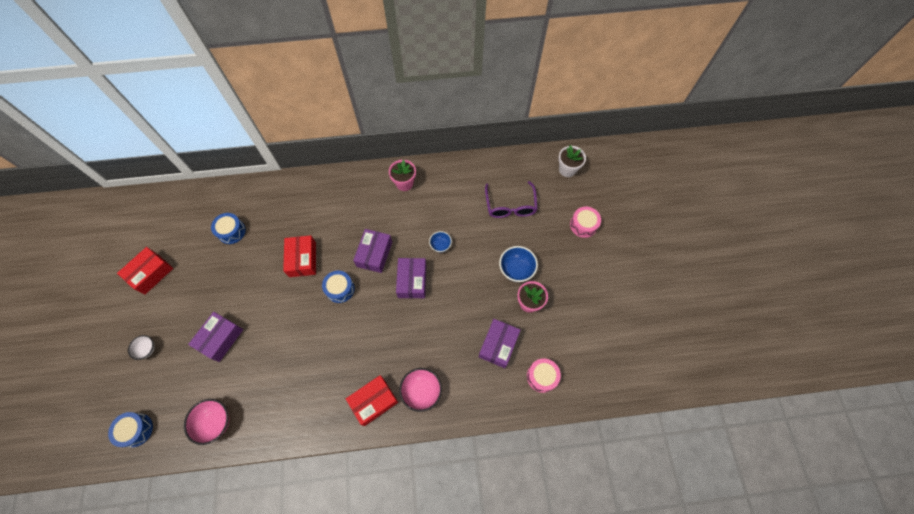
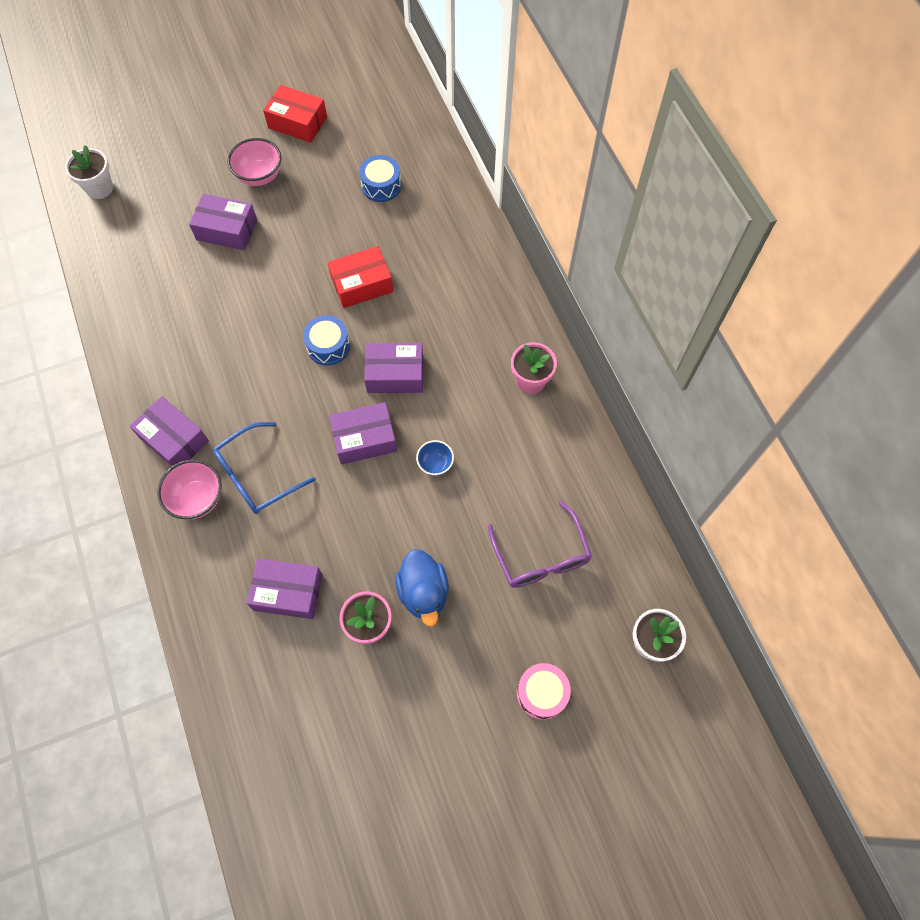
camera: 75 degrees right, 0 degrees up
blue drum [108,412,153,447] -> white flower pot [65,145,113,199]
white bowl [128,335,155,360] -> none
pink bowl [184,399,229,445] -> pink bowl moved to [227,138,282,186]
red box [346,375,398,426] -> purple box [129,396,209,466]
purple glasses [485,181,538,218] -> purple glasses turned 90 degrees counterclockwise [488,501,592,588]
blue bowl [499,246,538,282] -> blue duck [395,549,449,627]
pink drum [527,358,561,393] -> none
none -> blue glasses [213,422,316,514]

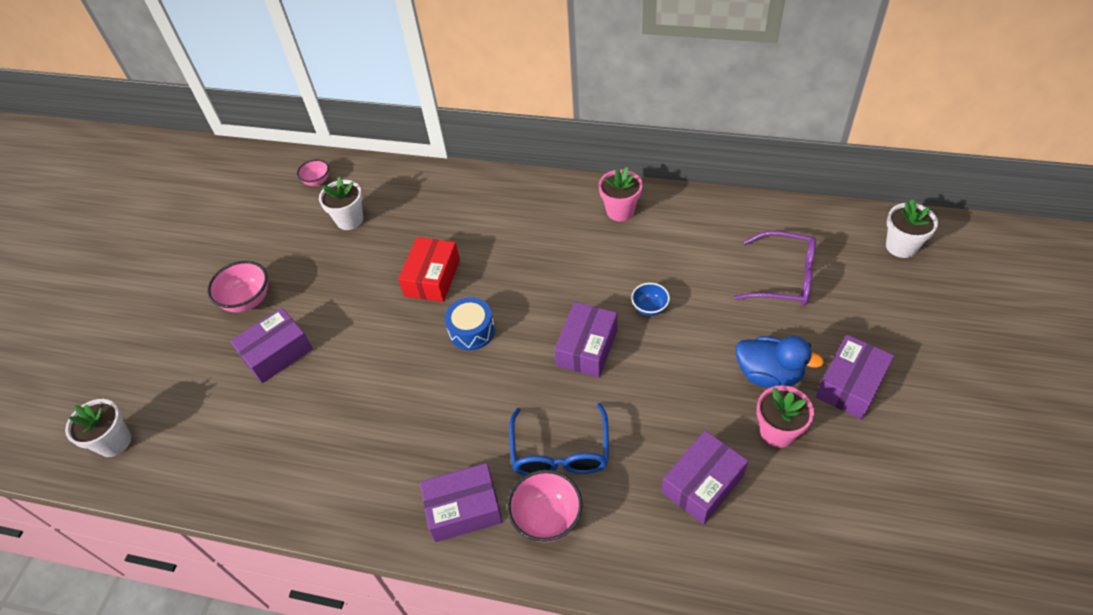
camera: 50 degrees left, 15 degrees down
red box [263,85,327,143] -> none
blue drum [359,155,401,202] -> white flower pot [319,177,363,230]
purple box [364,343,423,393] -> purple box moved to [816,335,894,419]
pink drum [517,663,571,720] -> none
none -> pink bowl [297,159,329,186]

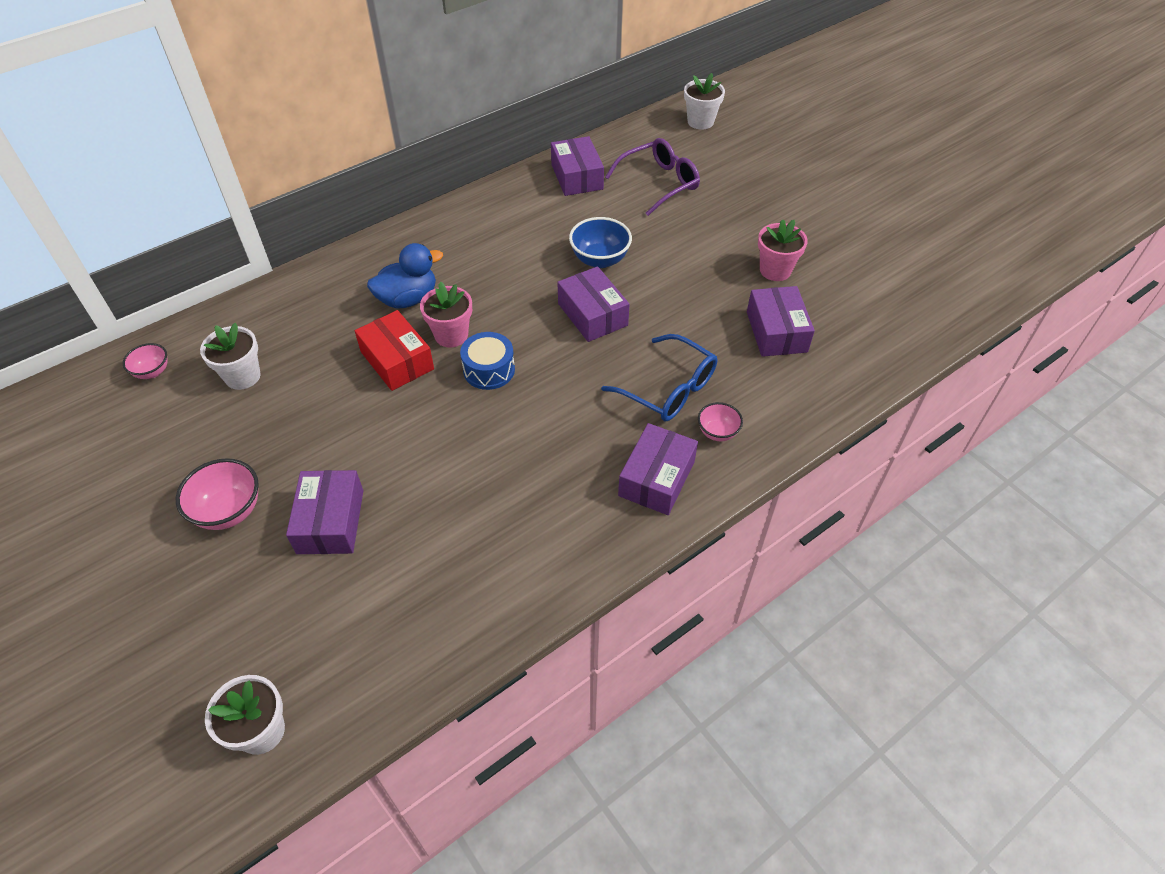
camera: 55 degrees left, 0 degrees up
pink bowl [507,470,583,542] -> pink bowl [698,402,743,441], size x0.61
pink flower pot [599,167,642,221] -> pink flower pot moved to [420,282,472,348]
blue bowl [631,283,670,316] -> blue bowl [569,217,632,268], size x1.64
blue duck [736,336,824,388] -> blue duck moved to [367,243,443,309]
purple box [816,335,894,419] -> purple box moved to [551,136,604,196]

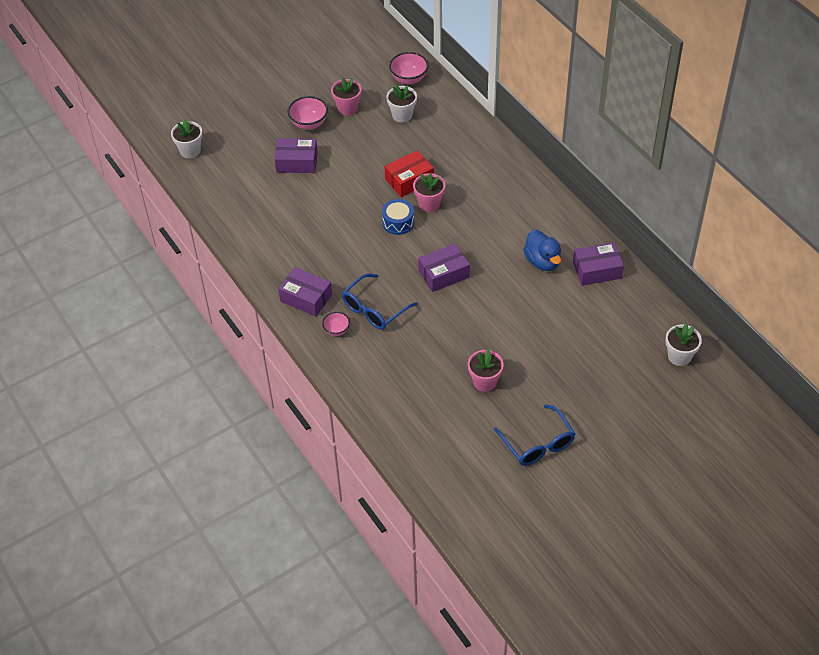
camera: 95 degrees right, 0 degrees up
pink bowl [123,343,168,379] -> pink bowl [389,52,428,85], size x1.64
blue duck [367,243,443,309] -> blue duck moved to [523,230,561,271]
blue bowl [569,217,632,268] -> none
purple glasses [605,138,700,216] -> none
purple box [747,286,815,357] -> none
none -> pink flower pot [331,77,361,116]
none -> blue glasses [494,404,575,466]

